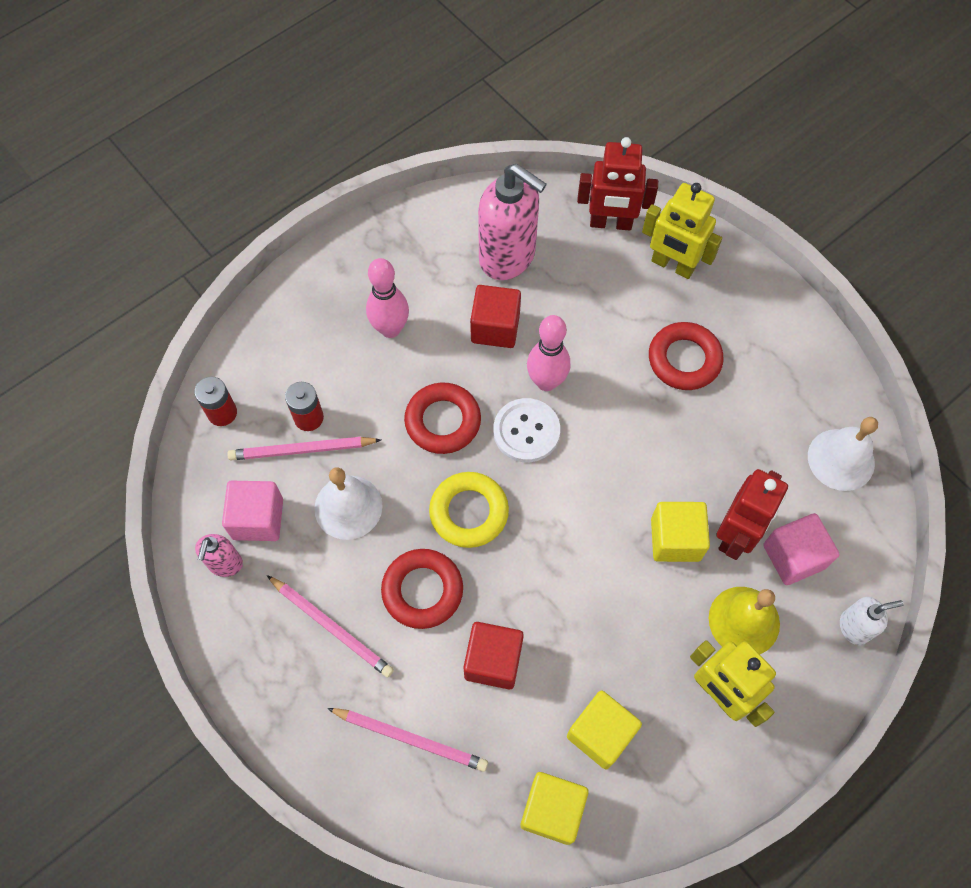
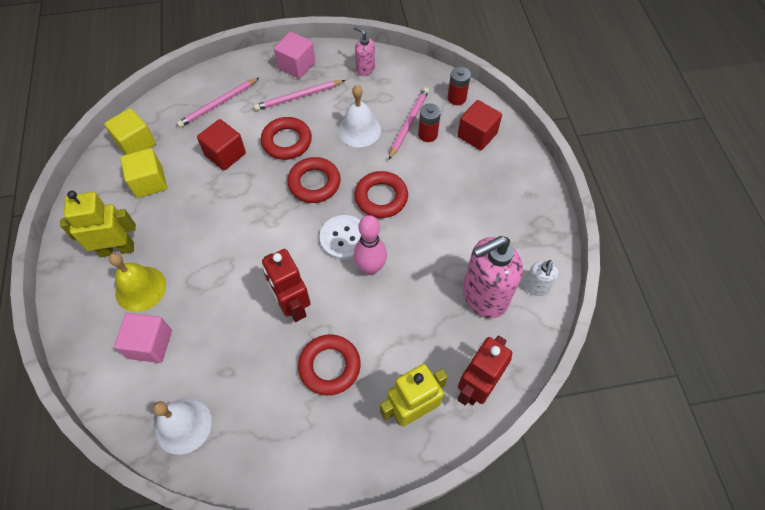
camera: 120 degrees right, 5 degrees down
pink cube [222,481,283,541] -> pink cube moved to [274,32,315,79]
pink bowling pin [366,258,409,338] -> none
yellow ring [429,472,509,548] -> red ring [287,157,341,203]
red cube [470,285,521,348] -> red cube moved to [458,100,502,150]
yellow cube [651,502,710,562] -> none
red robot [717,469,788,560] -> red robot moved to [262,249,311,322]
white soap dispenser [840,597,904,645] -> white soap dispenser moved to [524,260,559,296]

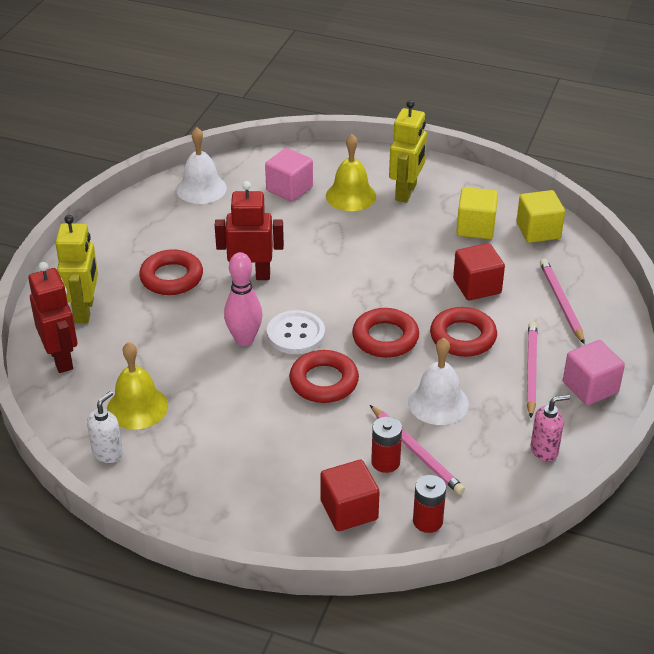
camera: 120 degrees right, 20 degrees down
pink soap dispenser [463,236,523,318] -> yellow bell [107,342,168,430]
white soap dispenser [524,260,559,296] -> white soap dispenser turned 75 degrees clockwise [87,391,123,463]

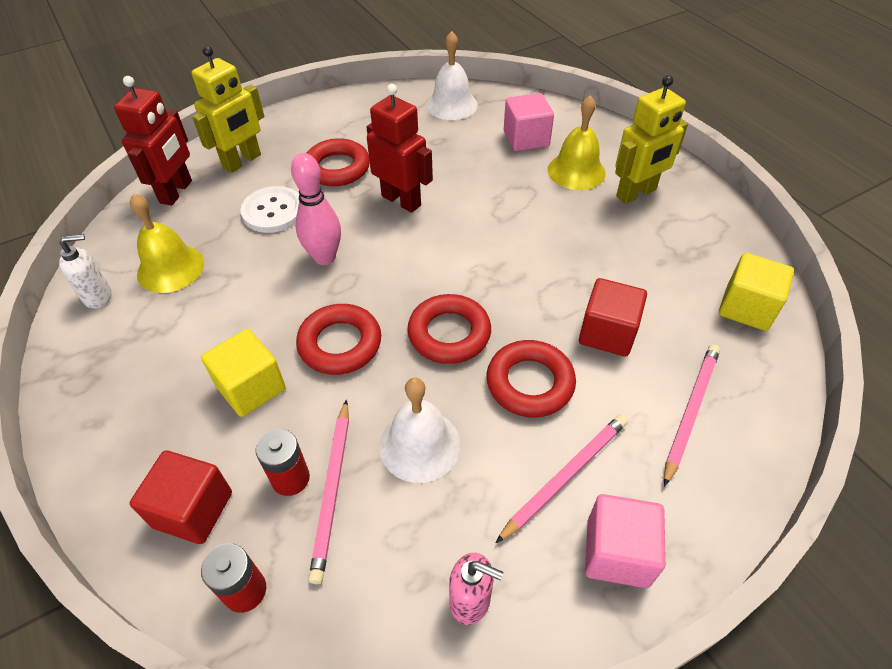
camera: 40 degrees right, 10 degrees up
white button [267,310,325,354] -> white button moved to [240,186,300,233]
yellow cube [456,187,498,239] -> yellow cube moved to [201,329,286,417]

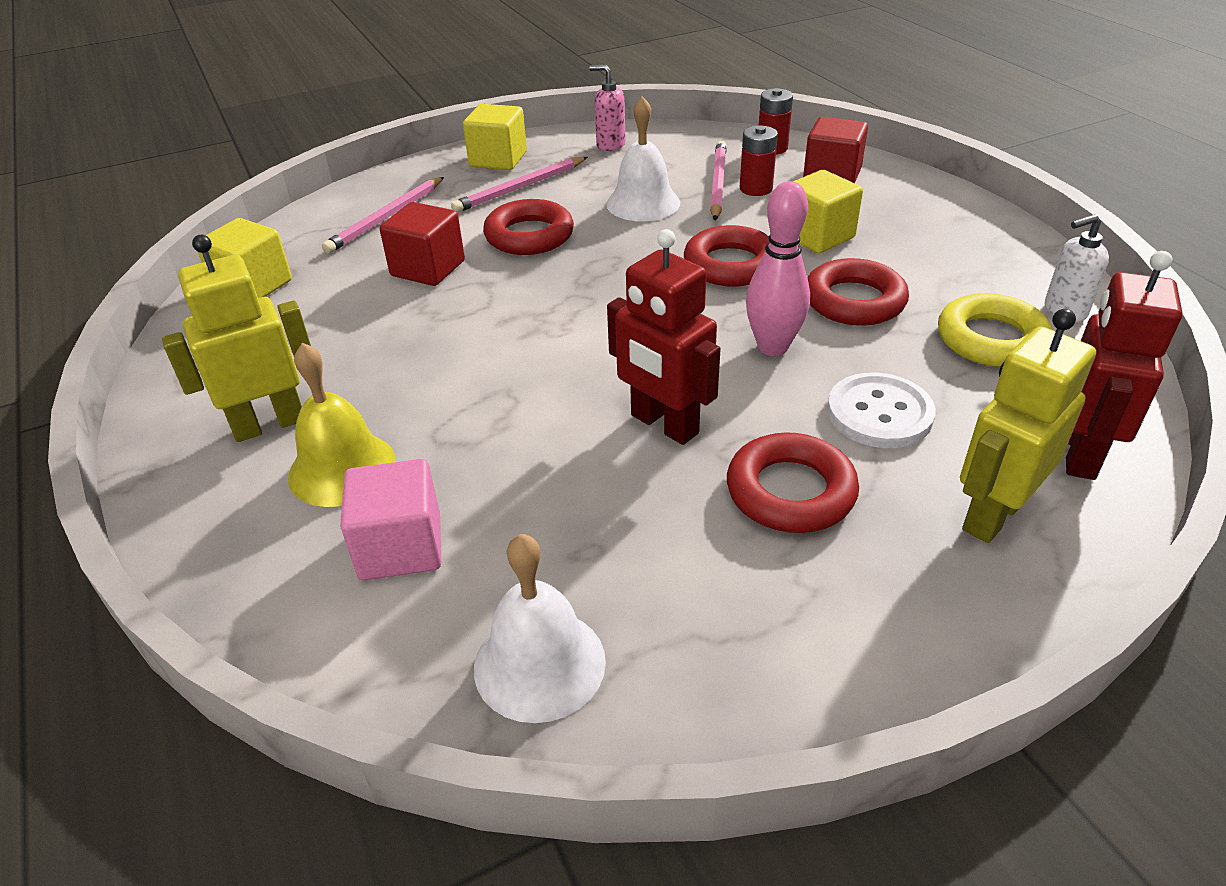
camera: 175 degrees left, 10 degrees down
yellow bell [130,193,204,293] -> yellow ring [938,293,1053,367]
red ring [407,294,491,364] -> red ring moved to [807,258,909,326]
pink cube [585,494,666,588] -> yellow cube [463,104,527,170]

